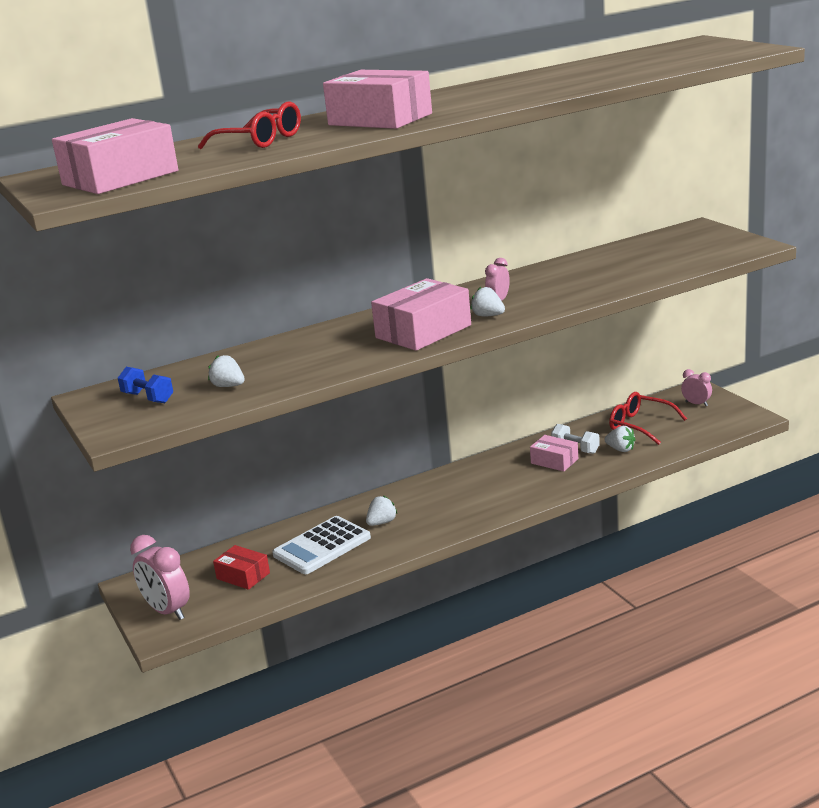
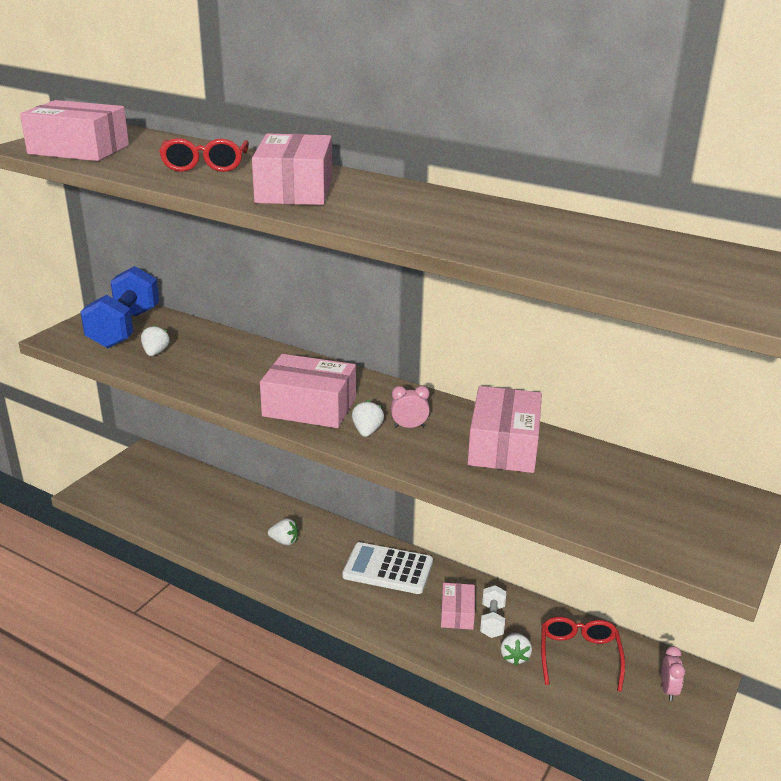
camera: 55 degrees right, 5 degrees up
blue dumbbell [118,367,173,403] -> blue dumbbell [80,266,159,348], size x2.06
pink clock [130,535,190,620] -> none
red box [213,545,270,590] -> none
white calculator [272,516,371,574] -> white calculator moved to [342,542,433,594]
none -> pink box [468,386,542,473]

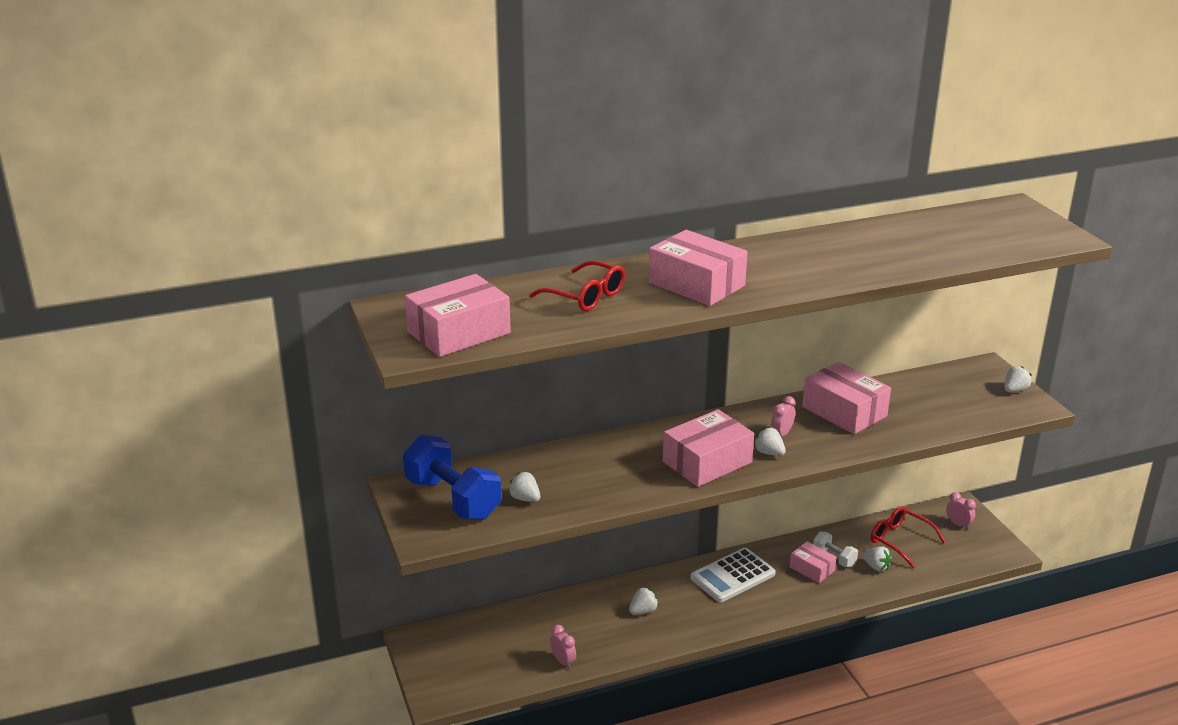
camera: 50 degrees left, 0 degrees up
none -> pink clock [550,625,576,669]
none -> white strawberry [1004,366,1032,392]

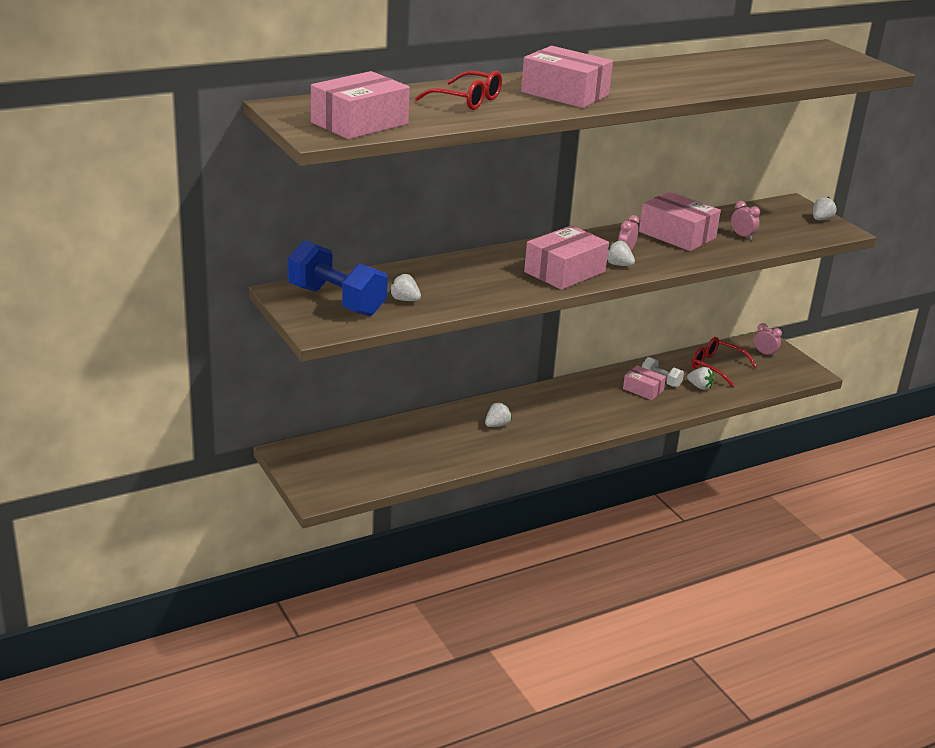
camera: 10 degrees left, 0 degrees up
pink clock [550,625,576,669] -> pink clock moved to [731,201,760,240]
white calculator [690,548,776,602] -> none

